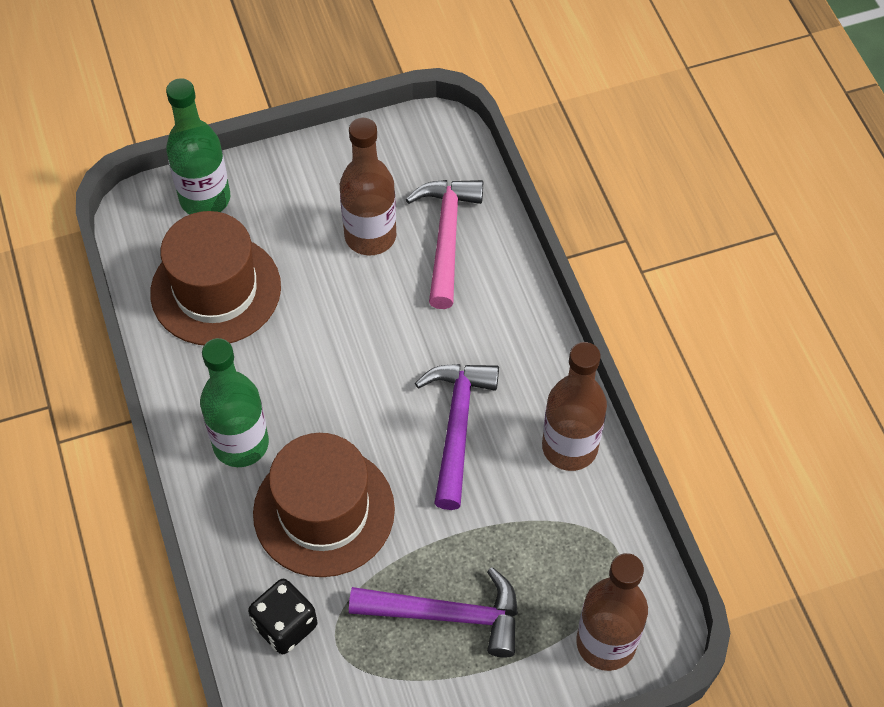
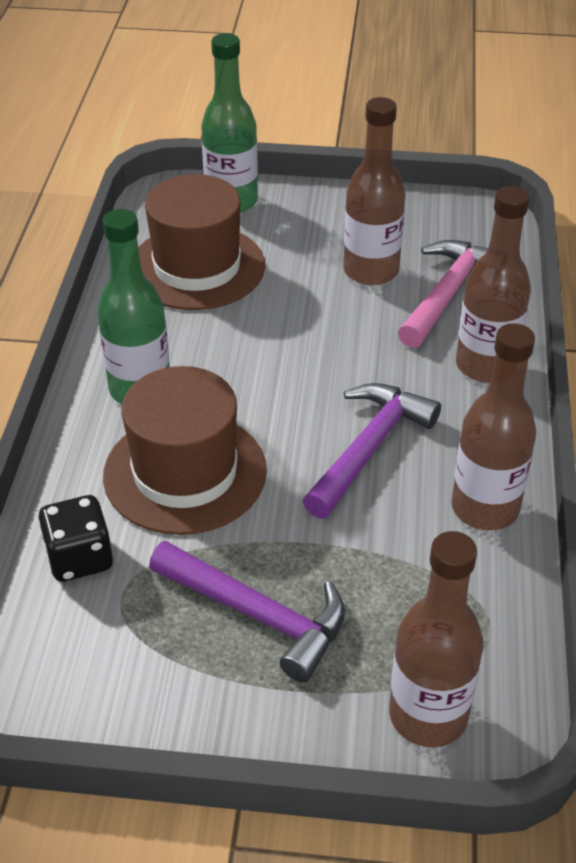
camera: 25 degrees right, 15 degrees down
none -> brown bottle [456,186,531,383]

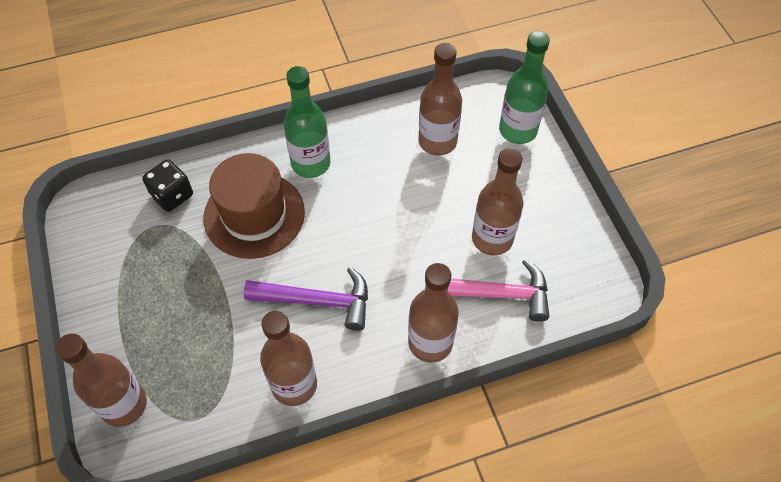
camera: 65 degrees right, 15 degrees up
brown hat [138,174,265,310] -> brown bottle [418,43,462,156]
purple hammer [149,541,345,683] -> none

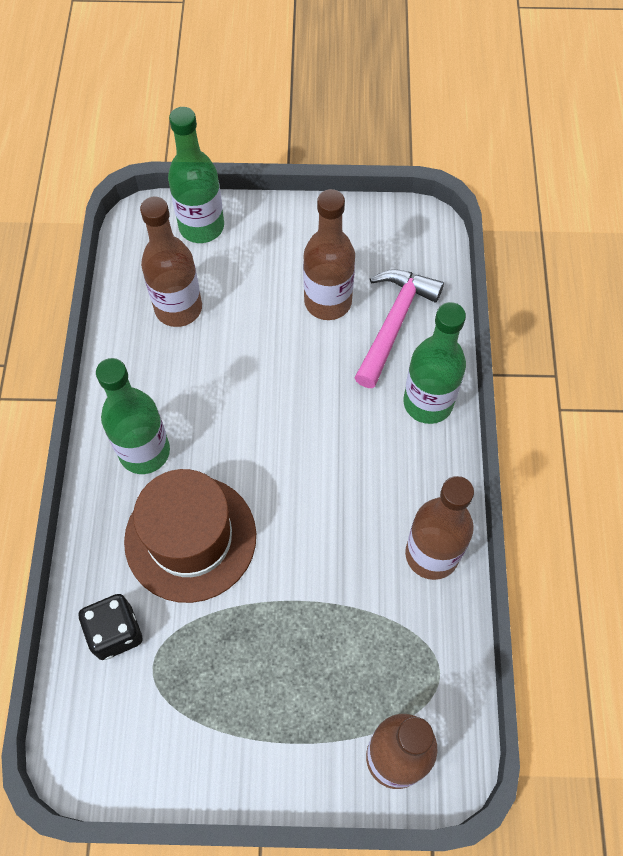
camera: 70 degrees left, 5 degrees up
purple hammer [244,267,368,331] -> none
brown bottle [408,263,459,363] -> green bottle [403,302,466,424]

